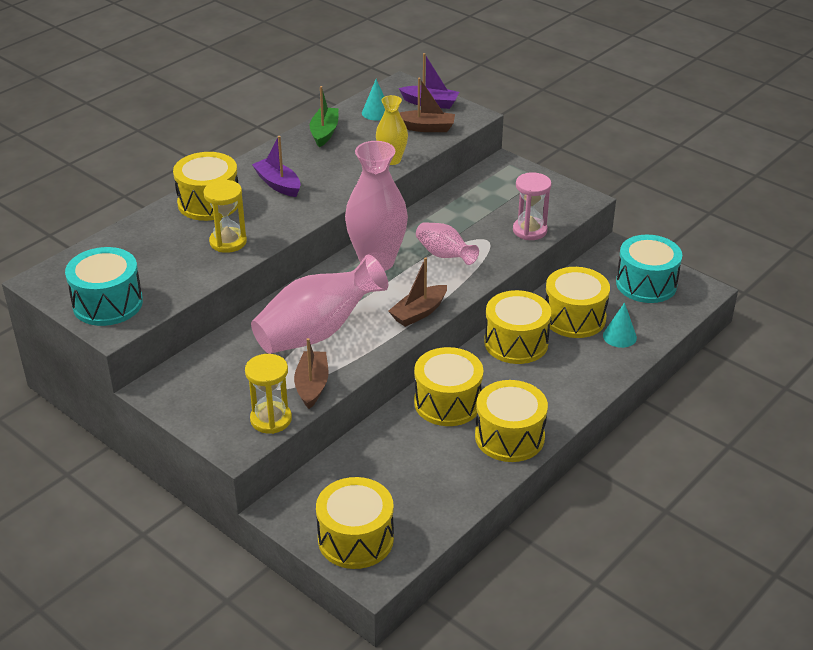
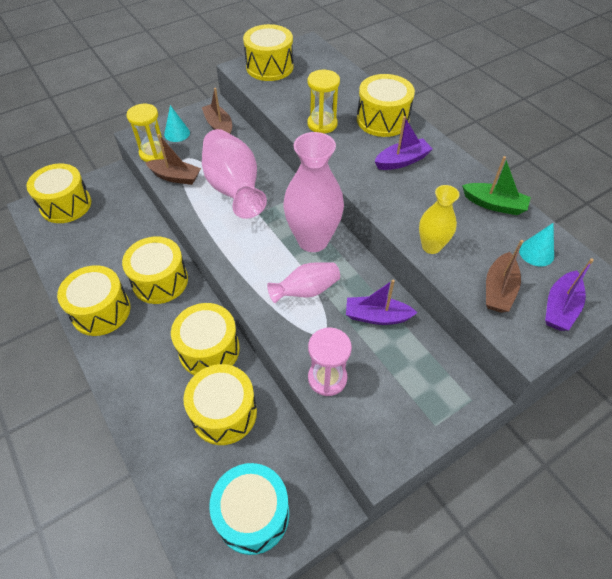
camera: 105 degrees right, 15 degrees up
turquoise drum [65,247,143,326] -> yellow drum [243,24,294,81]
brown boat [388,257,447,327] -> brown boat moved to [202,88,232,134]
turquoise cone [603,303,637,348] -> turquoise cone moved to [164,105,190,142]
none -> purple boat [346,280,417,325]

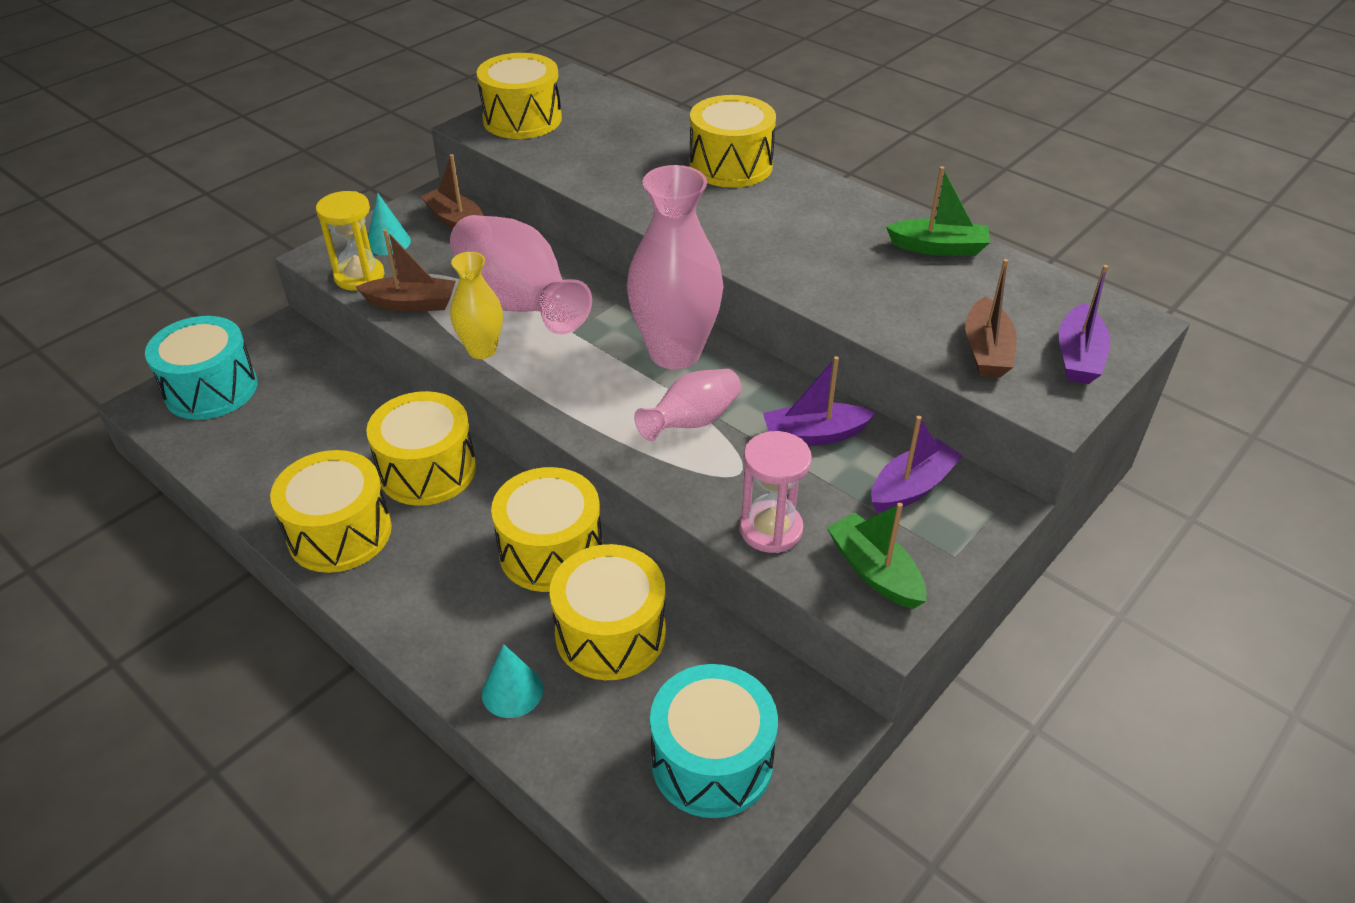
camera: 15 degrees left, 10 degrees down
yellow drum [26,164,91,223] -> turquoise drum [145,316,258,420]
yellow hourglass [307,70,340,134] -> none
purple boat [374,116,433,170] -> purple boat moved to [871,416,963,513]
yellow vase [419,185,460,254] -> yellow vase moved to [450,252,503,359]
turquoise cone [519,223,554,267] -> turquoise cone moved to [482,644,543,718]
none -> green boat [827,503,926,609]

